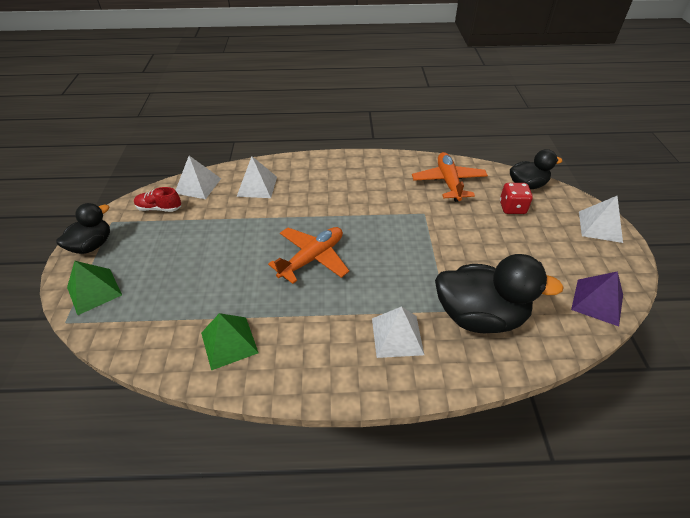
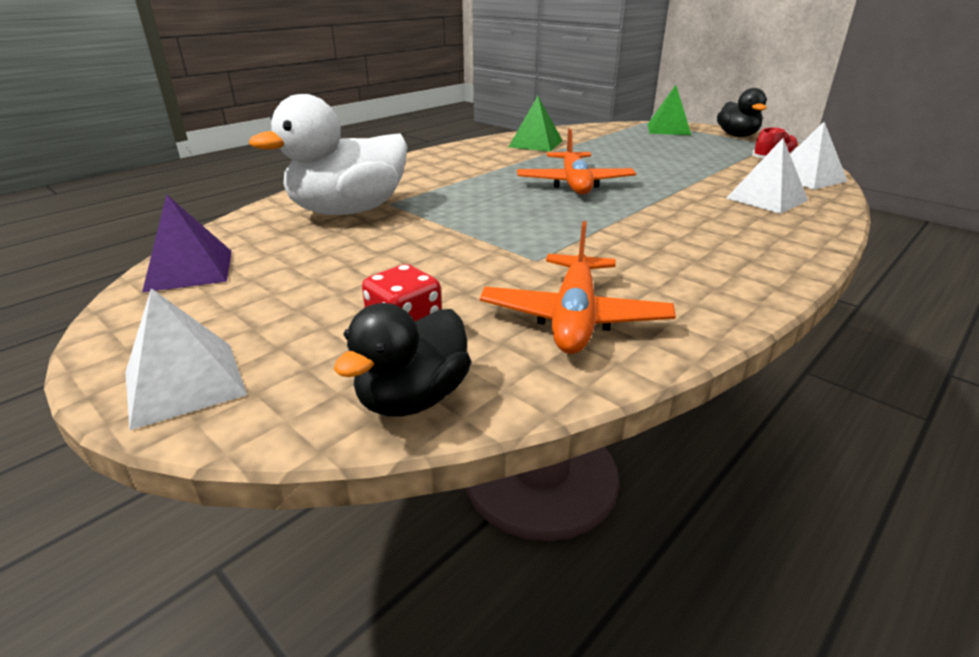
camera: 135 degrees right, 15 degrees down
white pyramid [372,306,424,358] -> none
orange plane [412,152,488,202] -> orange plane turned 60 degrees clockwise [480,221,676,354]
black duck [435,254,564,333] -> white duck [249,94,408,215]

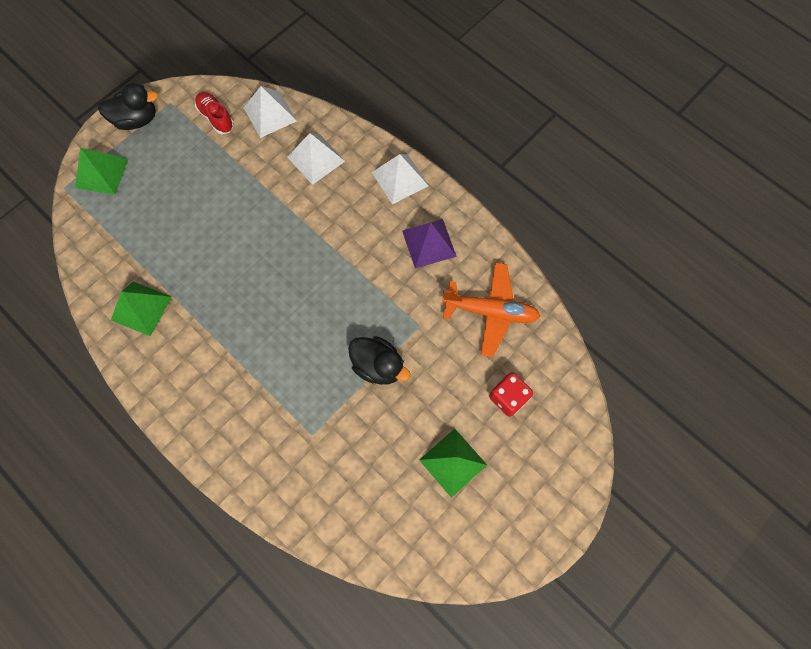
camera: 90 degrees left, 40 degrees up
white pyramid [125,288,247,430] -> white pyramid moved to [372,154,429,205]
purple pyramid [142,194,232,293] -> purple pyramid moved to [402,219,457,269]
white duck [249,94,408,215] -> none
black duck [334,303,471,417] -> black duck moved to [348,336,411,385]
orange plane [517,128,636,195] -> none
none -> green pyramid [419,429,487,498]

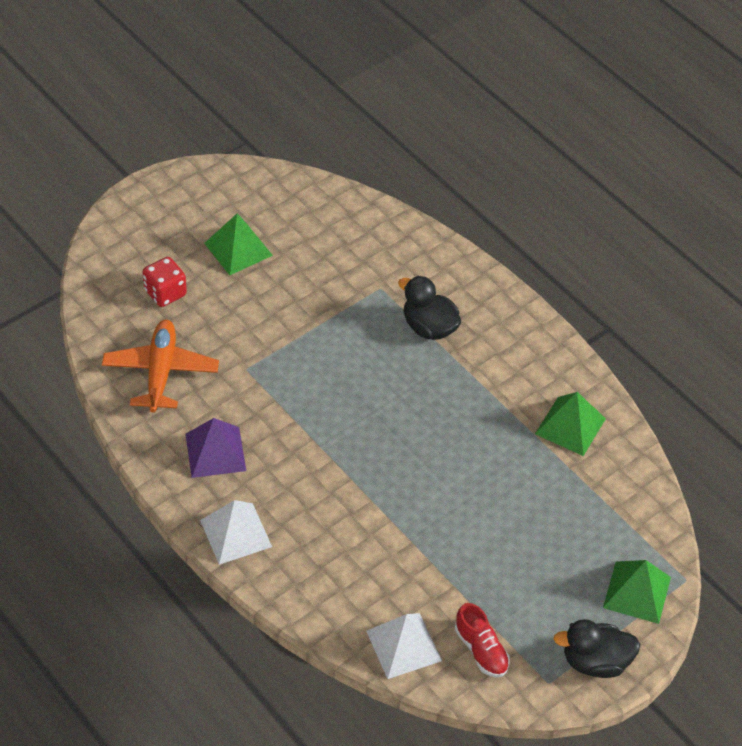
camera: 175 degrees left, 20 degrees down
white pyramid [288,133,345,185] -> none
black duck [348,336,411,385] -> black duck moved to [398,276,461,340]
orange plane [442,262,541,357] -> orange plane turned 75 degrees clockwise [102,320,219,413]

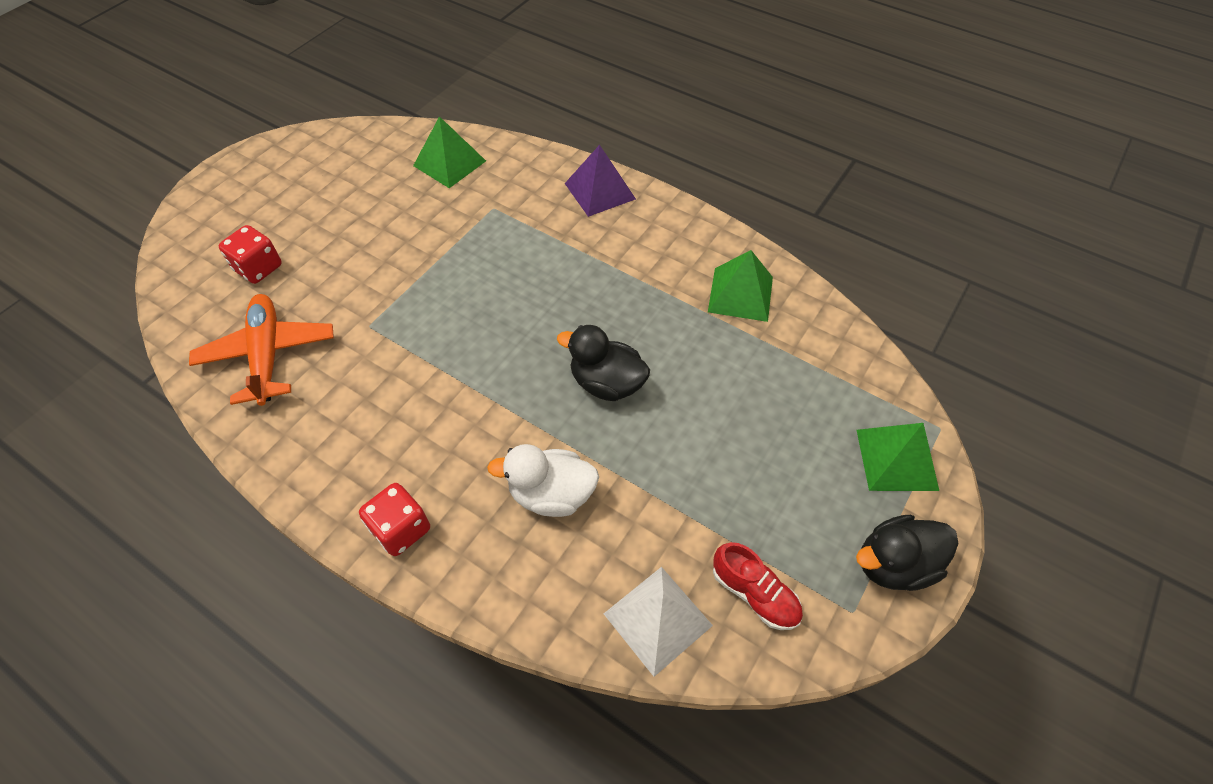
camera: 15 degrees left, 5 degrees up
purple pyramid [185,418,246,478] -> purple pyramid moved to [565,145,636,217]
white pyramid [200,500,272,565] -> red dice [359,483,430,556]
green pyramid [204,213,273,275] -> green pyramid moved to [413,116,486,188]
black duck [398,276,461,340] -> black duck moved to [557,325,650,401]
none -> white duck [487,444,599,517]

